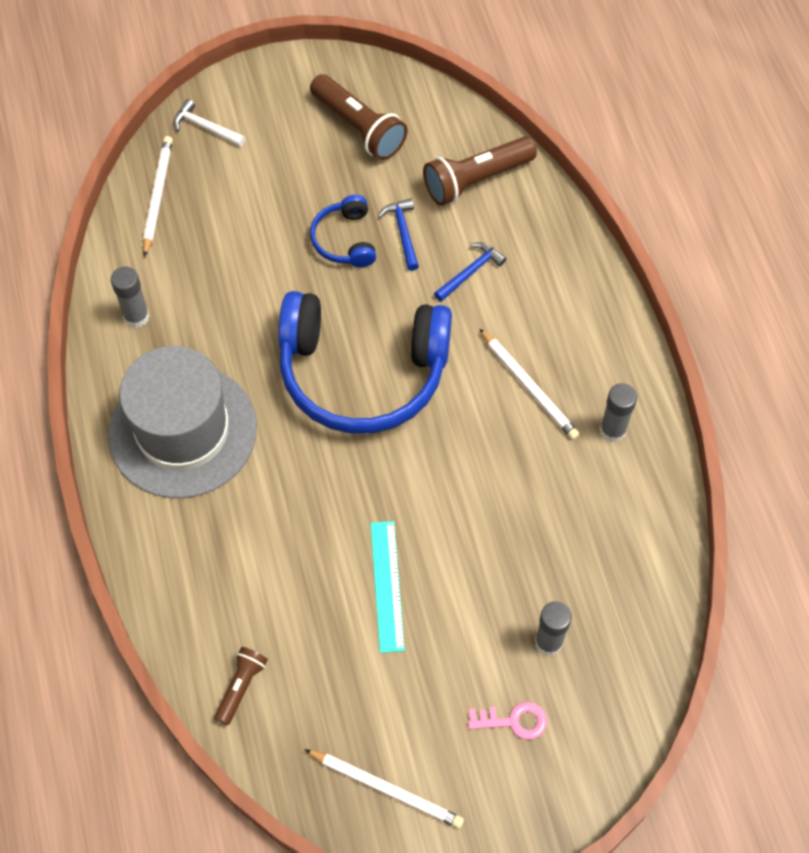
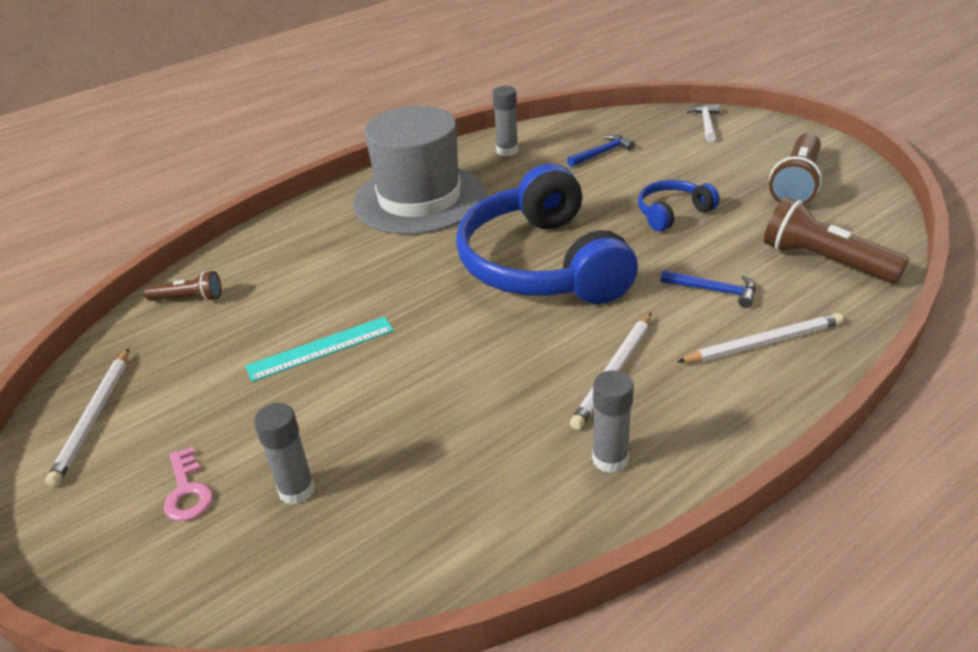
camera: 70 degrees right, 25 degrees down
white pencil [143,136,173,257] -> white pencil moved to [677,313,844,363]
blue hammer [378,198,419,271] -> blue hammer moved to [567,134,635,167]

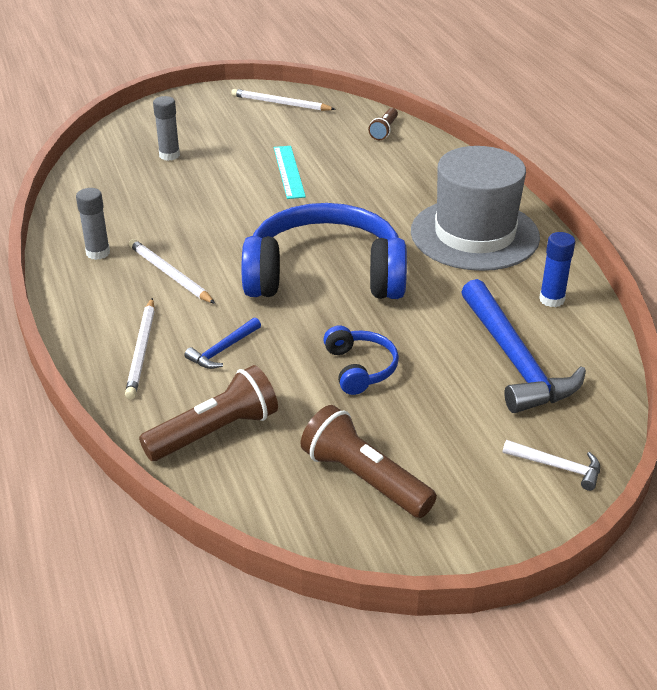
camera: 105 degrees right, 0 degrees up
pink key [164,447,213,521] -> none
grey glue stick [492,86,518,156] -> blue glue stick [539,232,575,307]
blue hammer [567,134,635,167] -> blue hammer [461,279,586,413], size x2.16

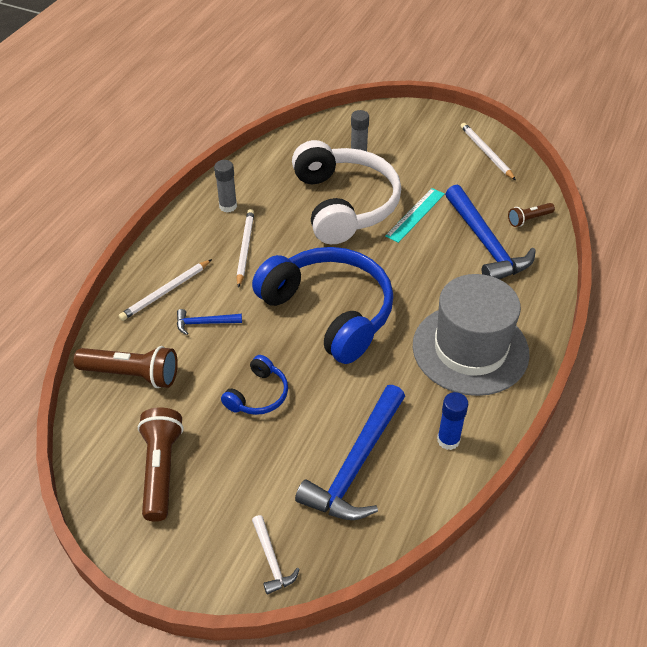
camera: 45 degrees right, 10 degrees up
none -> white headphones [292,140,401,244]
none -> blue hammer [445,185,536,279]

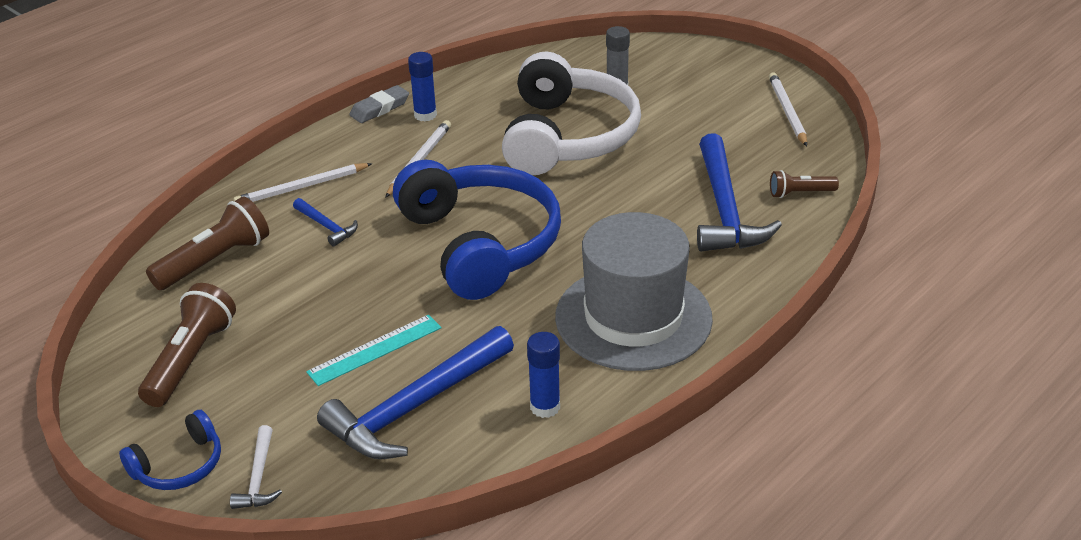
camera: 20 degrees right, 10 degrees down
brown flashlight [73,346,178,388] -> brown flashlight turned 75 degrees counterclockwise [146,196,269,290]
blue hammer [177,309,242,335] -> blue hammer turned 150 degrees counterclockwise [293,198,358,247]
grey glue stick [214,160,237,212] -> blue glue stick [408,52,437,121]
blue headphones [221,355,288,415] -> blue headphones moved to [119,410,221,490]
turquoise ruler [385,188,445,243] -> turquoise ruler moved to [306,315,442,386]
none -> grey eraser [349,85,409,123]

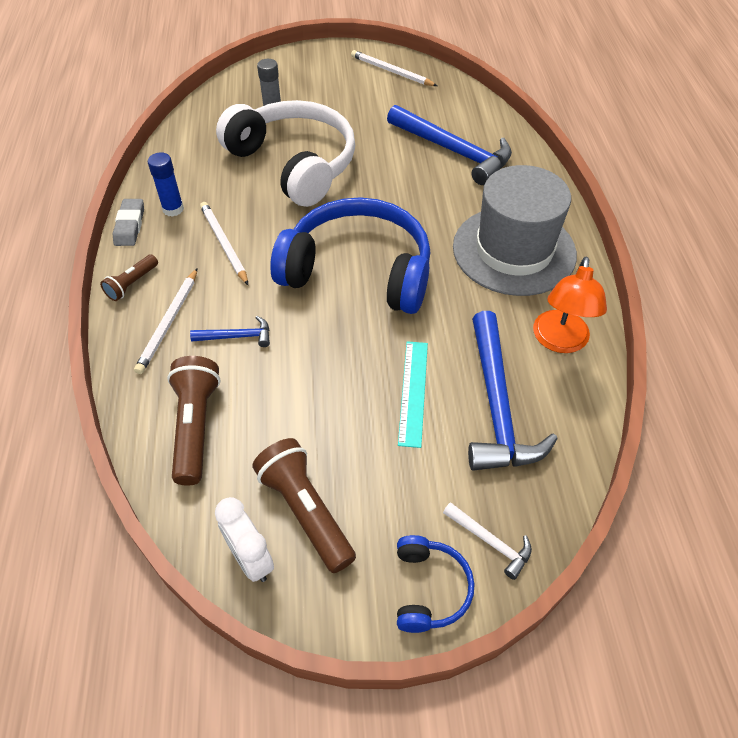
camera: 50 degrees left, 15 degrees up
blue glue stick [527,332,560,418] -> orange lamp [533,256,607,353]
brown flashlight [770,170,839,198] -> brown flashlight moved to [100,254,158,301]
none -> white clock [215,497,274,582]

